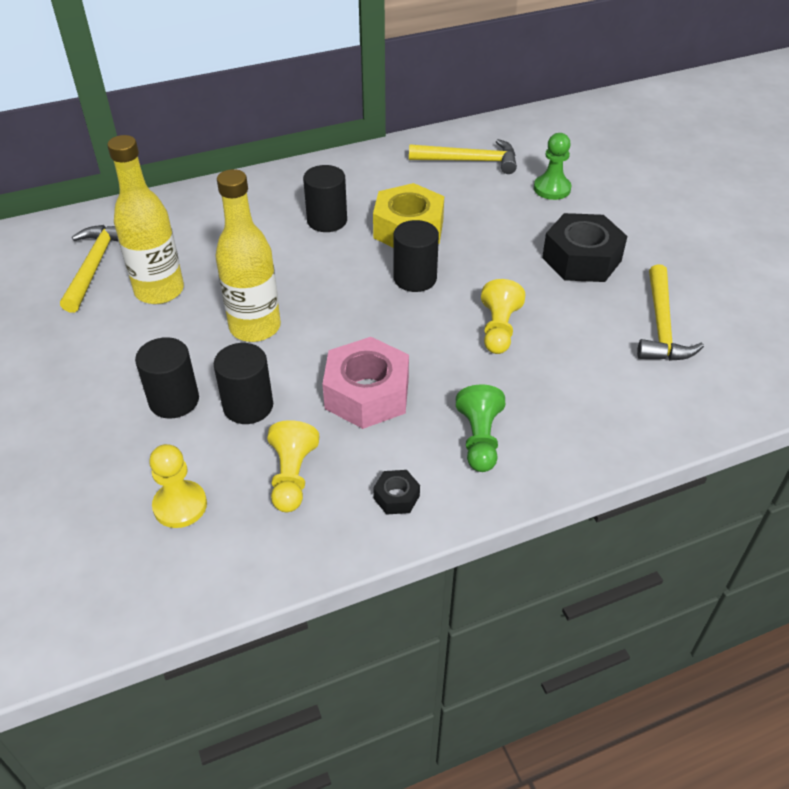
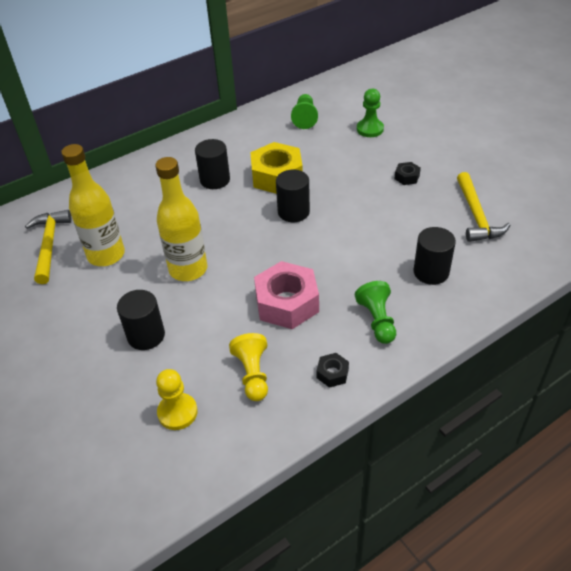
camera: 10 degrees left, 0 degrees up
black cylinder [214,343,273,424] -> black cylinder moved to [413,227,456,285]
yellow hammer [409,139,517,174] -> green pawn [291,94,318,129]
yellow pawn [481,279,525,354] -> none
black nut [542,213,627,282] -> black nut [394,162,421,185], size x0.45

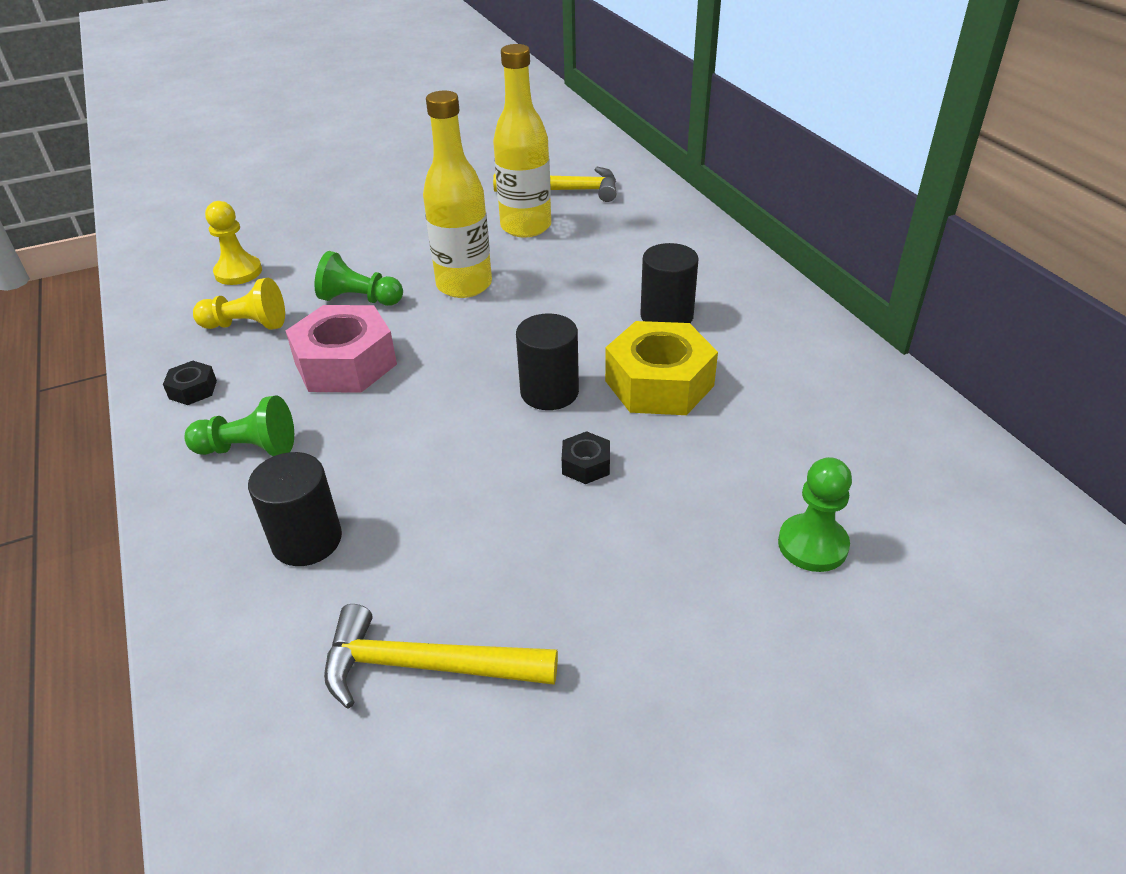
camera: 100 degrees right, 5 degrees down
black cylinder [117,290,165,350] -> none
green pawn [291,94,318,129] -> green pawn moved to [314,251,403,306]
black nut [394,162,421,185] -> black nut moved to [562,431,610,484]

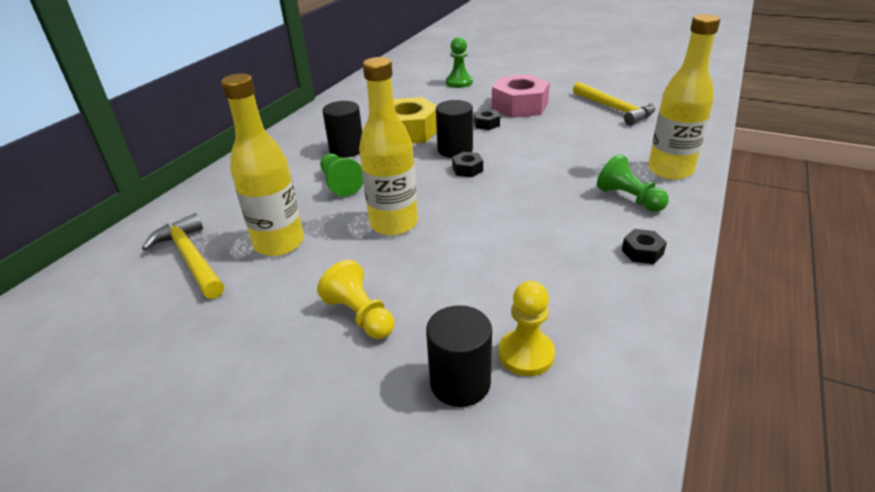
camera: 130 degrees left, 5 degrees down
yellow pawn [193,278,285,330] -> yellow pawn moved to [317,260,394,339]
black cylinder [248,452,342,566] -> black cylinder moved to [426,305,492,407]
pink nut [285,305,397,393] -> pink nut moved to [492,74,550,118]
green pawn [314,251,403,306] -> green pawn moved to [320,154,363,197]
none -> black nut [452,152,483,177]
none -> yellow bottle [648,14,720,180]

